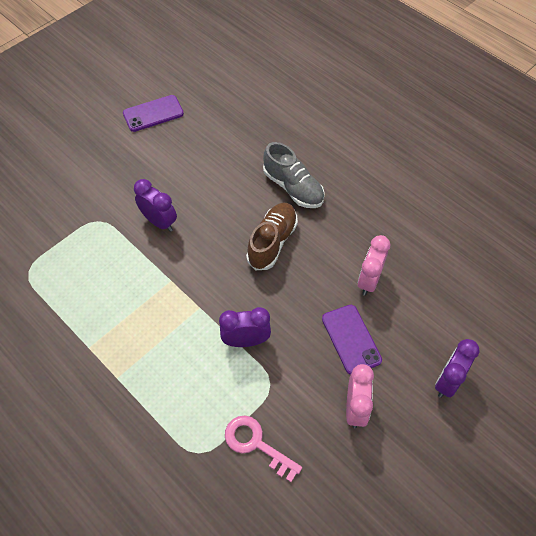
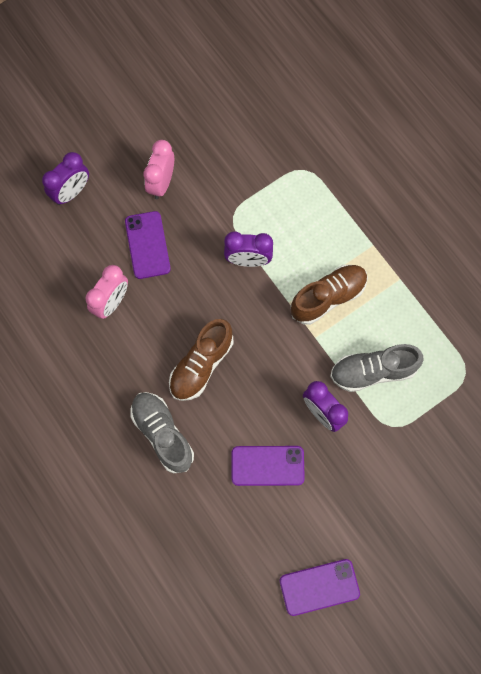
camera: 170 degrees left, 15 degrees up
pink key [225,416,302,482] -> none
none -> purple phone [232,446,305,486]
none -> brown shoe [291,265,368,325]
none -> grey shoe [330,344,423,392]

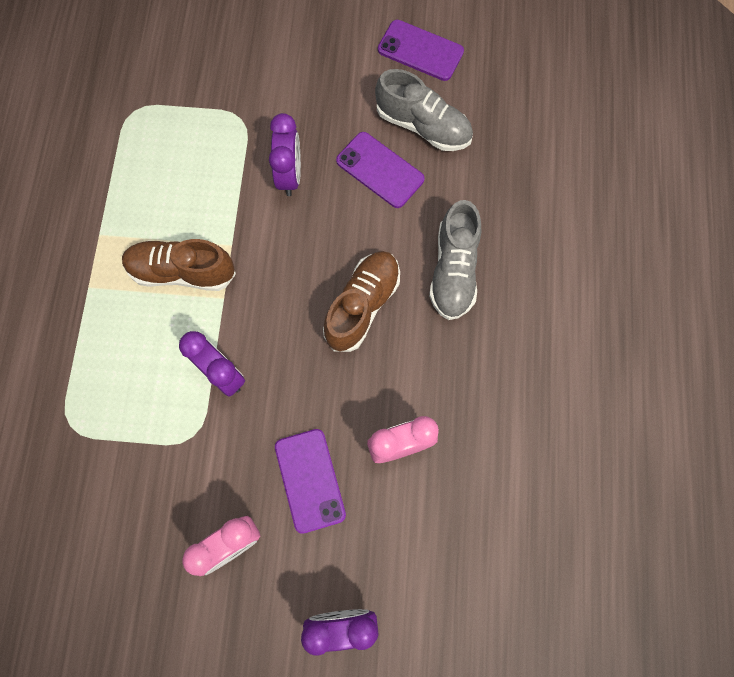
camera: 140 degrees left, 0 degrees up
purple phone [125,211,171,279] -> purple phone turned 45 degrees counterclockwise [275,429,346,534]
brown shoe [169,319,233,401] -> brown shoe turned 45 degrees counterclockwise [323,251,400,352]
grey shoe [330,344,423,392] -> grey shoe moved to [375,69,473,151]

